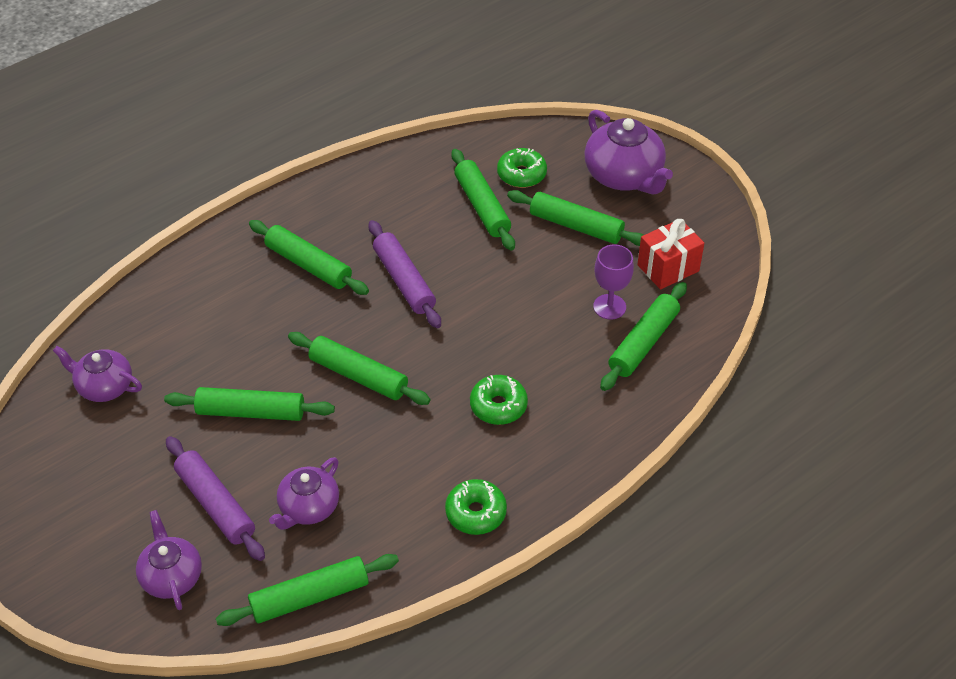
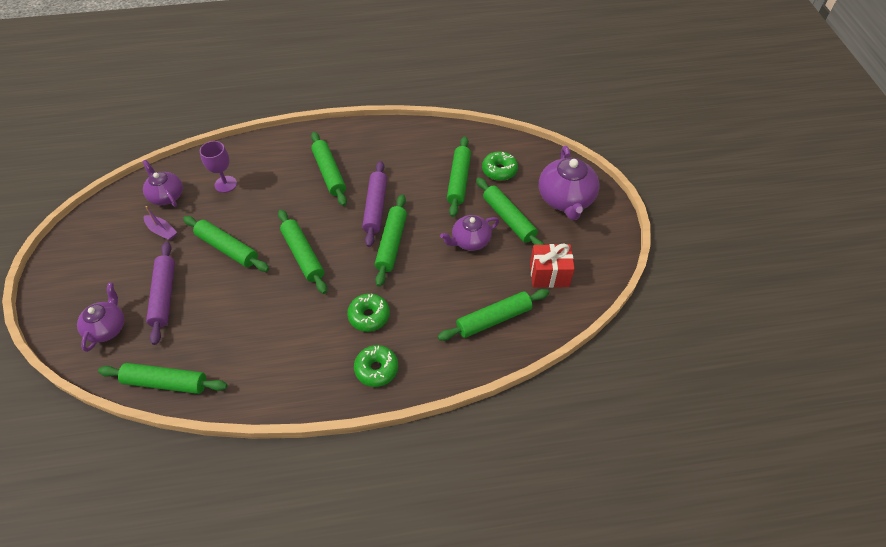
camera: 30 degrees right, 5 degrees up
purple teapot [269,457,339,530] -> purple teapot moved to [440,215,499,251]
green donut [445,479,507,535] -> green donut moved to [354,345,398,387]
purple goblet [593,244,634,320] -> purple goblet moved to [200,141,237,193]
none -> purple boat [144,206,177,241]
none -> green rolling pin [375,194,407,287]

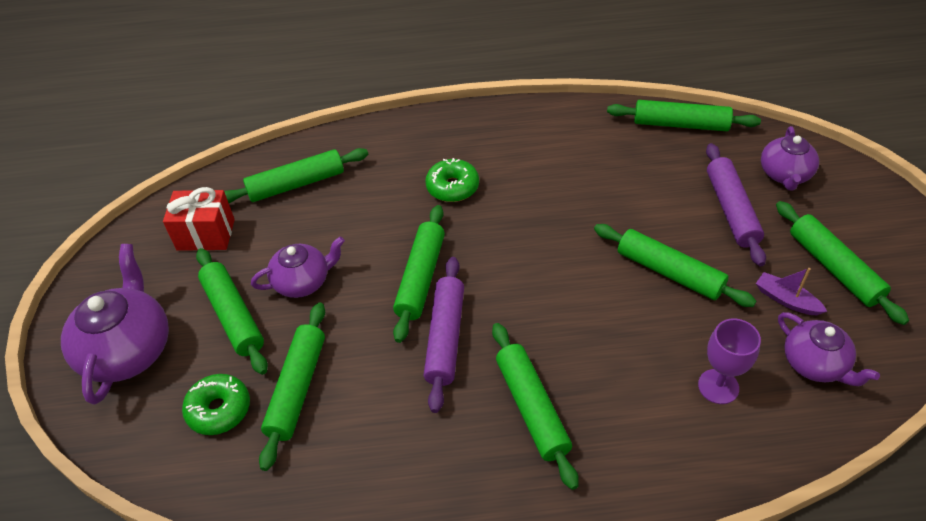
camera: 175 degrees left, 5 degrees down
green rolling pin [278,210,327,294] -> green rolling pin moved to [776,201,909,325]
green donut [354,345,398,387] -> none

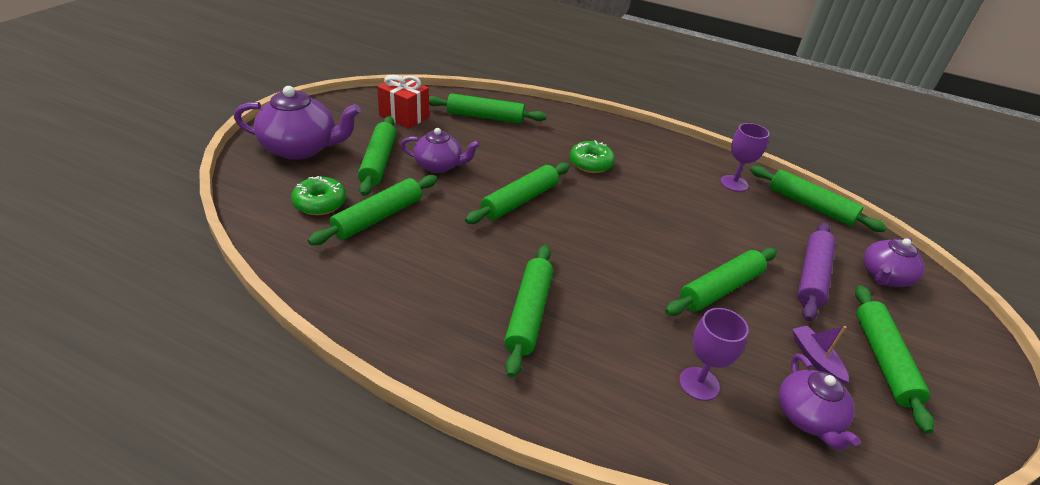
camera: 25 degrees right, 10 degrees down
purple teapot [61,244,169,405] -> purple teapot turned 60 degrees clockwise [234,86,361,160]
purple rolling pin [423,257,464,413] -> none
green rolling pin [594,224,756,307] -> green rolling pin turned 75 degrees clockwise [665,248,777,316]
none -> purple goblet [720,123,769,192]

